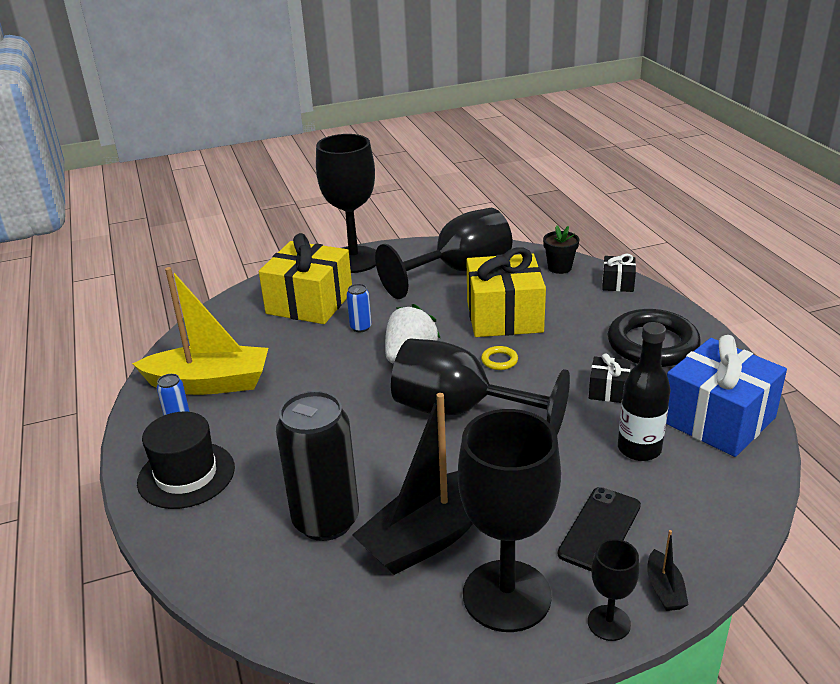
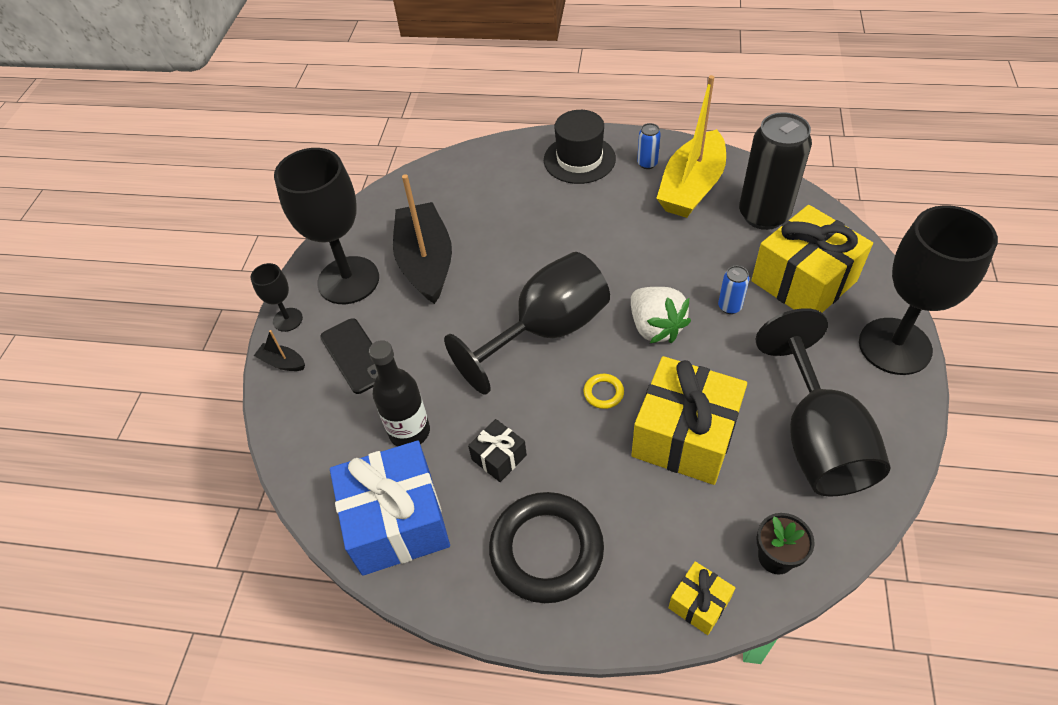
camera: 120 degrees right, 20 degrees up
black can [276,391,359,541] -> black can moved to [739,112,812,230]
black gift [602,254,636,292] -> yellow gift [669,561,735,635]

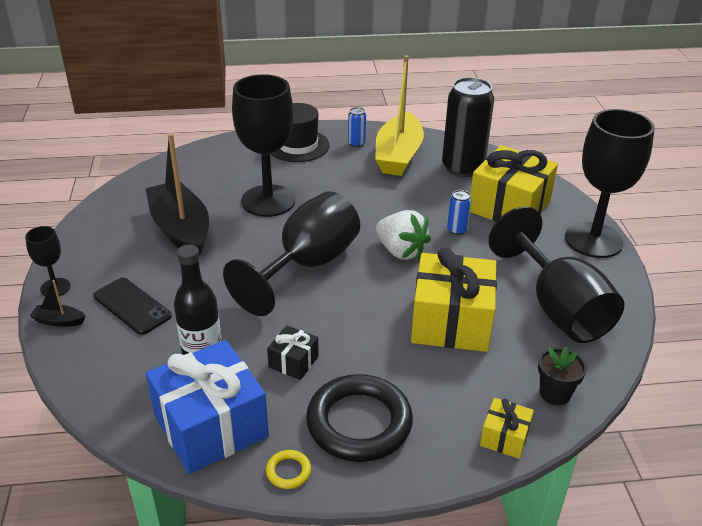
camera: 20 degrees left, 15 degrees down
black goblet [274,148,379,304] -> black goblet moved to [232,74,295,217]
yellow ring [583,374,624,409] -> yellow ring moved to [266,450,311,489]

